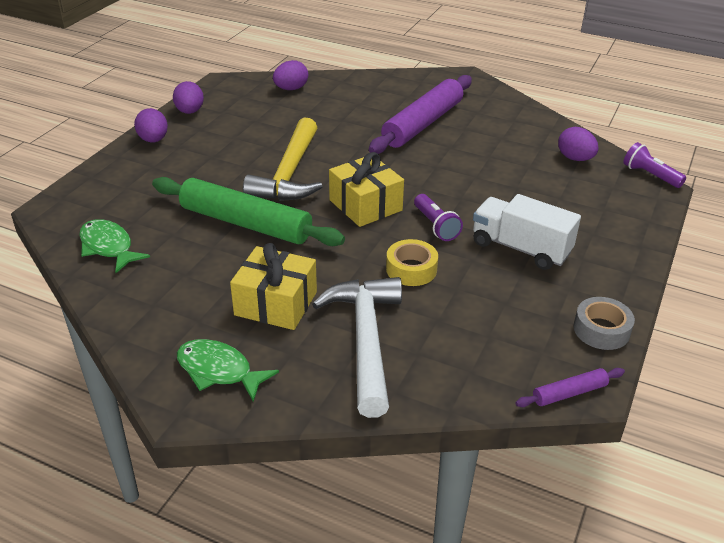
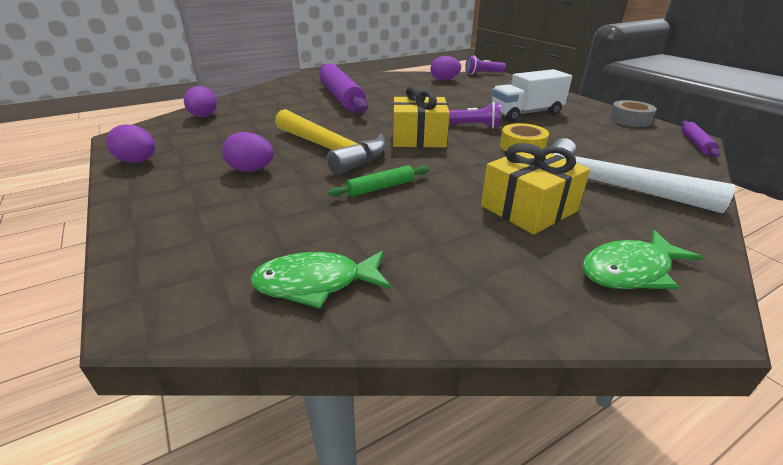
camera: 55 degrees left, 5 degrees down
purple egg [134,108,168,142] -> purple egg moved to [222,132,274,172]
green rolling pin [152,177,345,246] -> green rolling pin [328,165,429,197], size x0.45

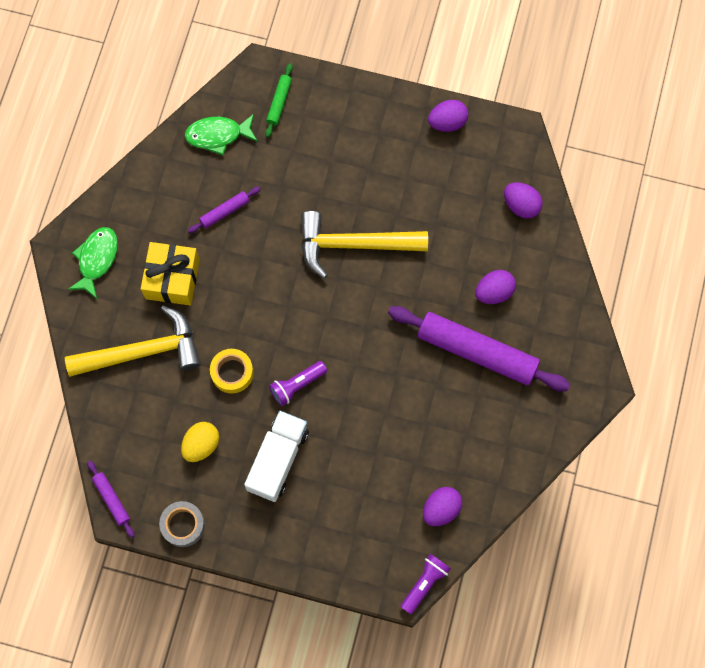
camera: 135 degrees right, 40 degrees up
purple egg [222,132,274,172] -> purple egg moved to [476,270,516,304]
green fish [250,251,391,309] -> green fish turned 135 degrees counterclockwise [185,114,258,155]
green rolling pin [328,165,429,197] -> green rolling pin moved to [265,63,293,137]
yellow gift [393,85,450,147] -> none
white hammer [551,138,735,213] -> yellow hammer [65,305,201,377]
none -> yellow egg [181,422,219,462]
none -> purple rolling pin [188,187,261,233]

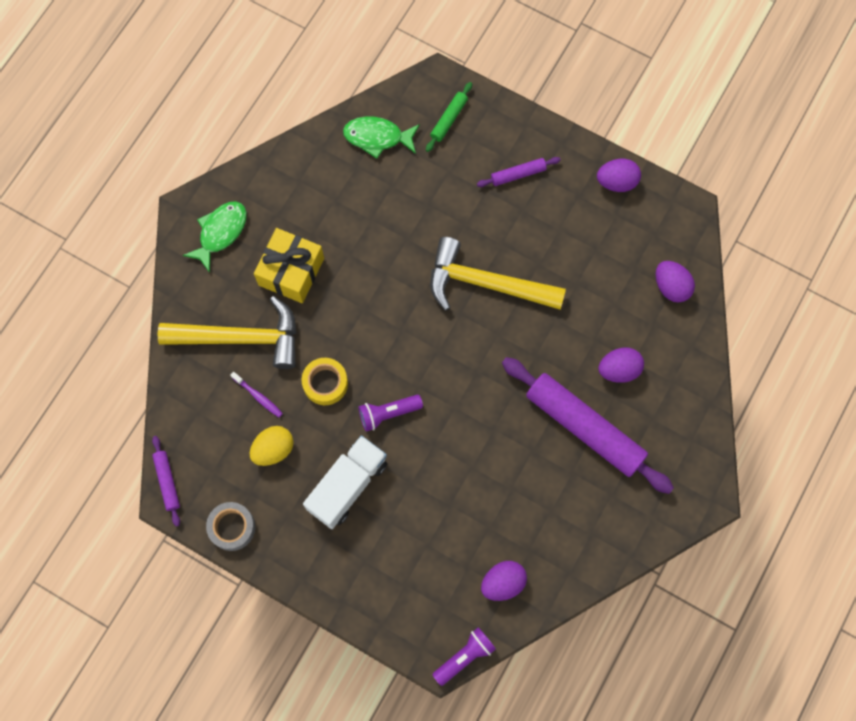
camera: 15 degrees right, 0 degrees up
purple rolling pin [188,187,261,233] -> purple rolling pin moved to [477,157,561,187]
none -> purple toothbrush [230,372,283,417]

